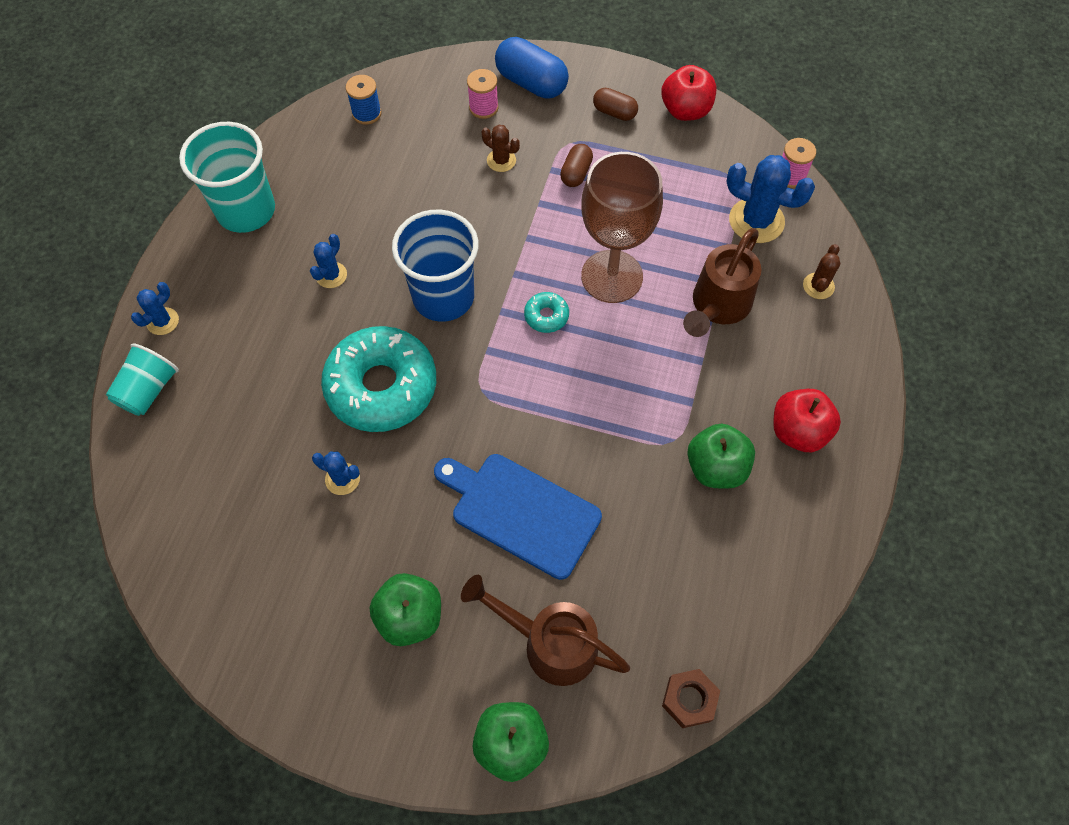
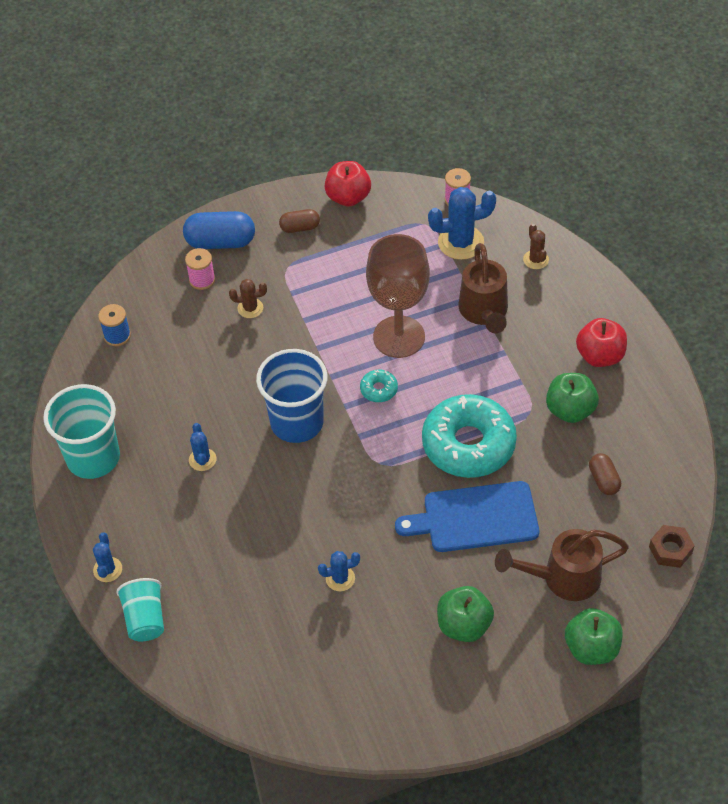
camera: 35 degrees left, 10 degrees down
turquoise donut [321,326,436,432] -> turquoise donut moved to [422,394,517,478]
brown capsule [560,144,593,187] -> brown capsule moved to [589,453,621,495]

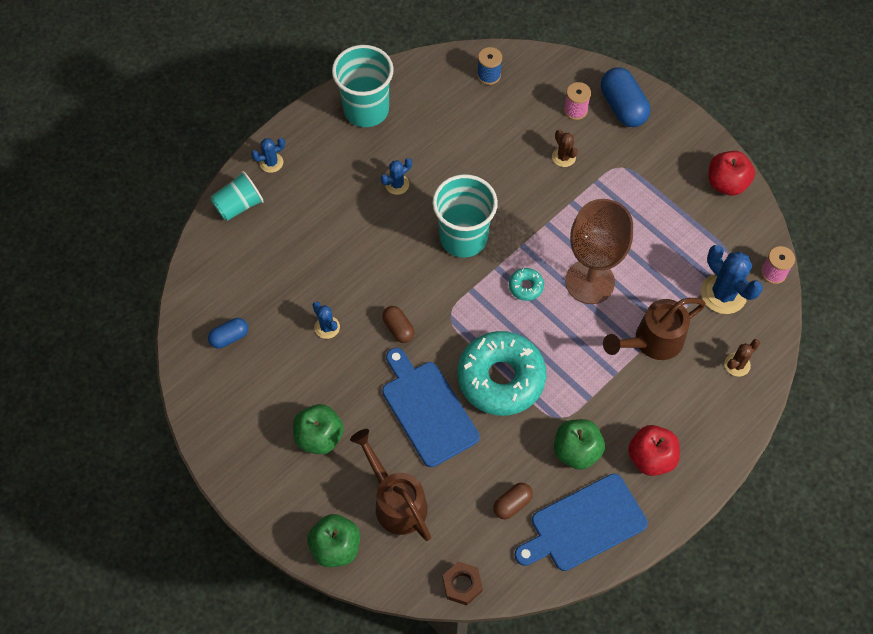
camera: 65 degrees right, 10 degrees up
blue cup [256,349,327,443] -> turquoise cup [433,174,498,258]
brown capsule [279,209,320,233] -> brown capsule moved to [382,306,415,343]
none -> blue capsule [208,318,248,348]
none -> blue cutting board [515,473,648,571]

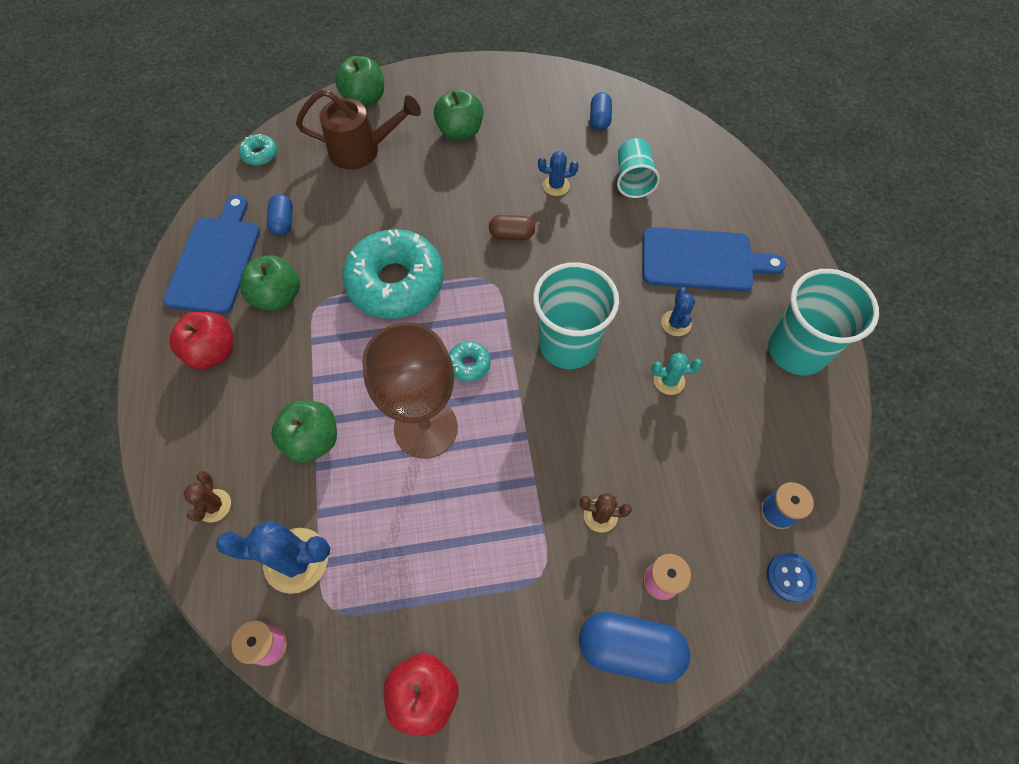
camera: 125 degrees right, 0 degrees up
turquoise cup [211,171,264,221] -> turquoise cup moved to [617,138,660,198]
blue cactus [251,138,285,173] -> none
blue cutting board [382,348,480,467] -> blue cutting board moved to [643,227,786,292]
brown nut [443,561,483,606] -> turquoise donut [239,134,277,166]
brown capsule [493,483,533,520] -> blue capsule [267,194,293,236]
brown watering can [603,298,706,360] -> green apple [271,400,337,463]
none -> turquoise cactus [651,352,703,395]
none -> blue button [767,553,817,602]

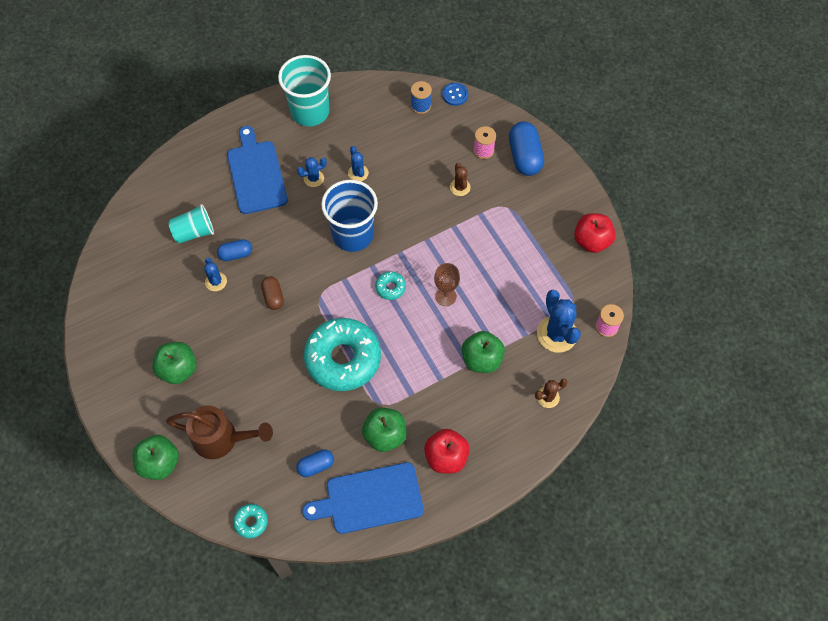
camera: 110 degrees left, 0 degrees up
brown watering can [296,89,421,170] -> brown watering can turned 120 degrees clockwise [166,405,273,459]
brown goblet [362,322,458,459] -> brown goblet [434,263,460,306], size x0.49
turquoise cup [533,262,619,369] -> blue cup [321,180,378,252]
blue capsule [590,92,612,130] -> blue capsule moved to [217,239,252,261]
turquoise cactus [651,352,703,395] -> blue cactus [348,146,369,181]

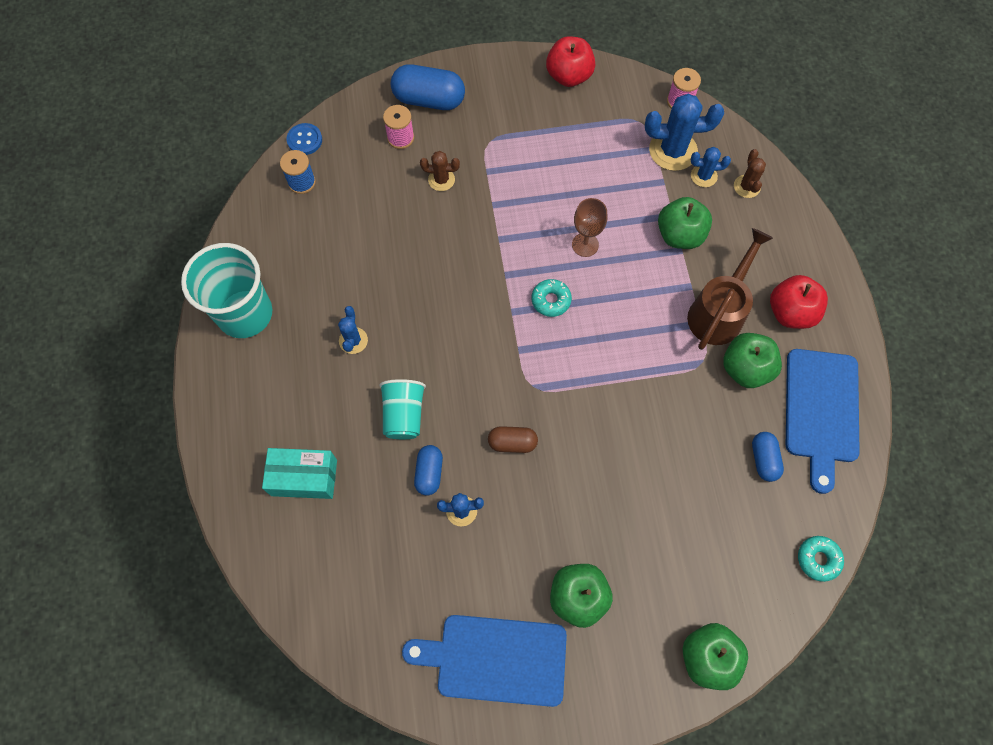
camera: 70 degrees left, 5 degrees up
brown watering can [166,405,273,459] -> brown watering can moved to [687,228,773,350]
turquoise cup [168,204,214,244] -> turquoise cup moved to [379,379,426,439]
blue cutting board [227,126,288,214] -> blue cutting board moved to [402,615,567,707]
turquoise donut [304,318,381,391] -> none
blue cup [321,180,378,252] -> none
blue cactus [348,146,369,181] -> blue cactus moved to [691,147,731,187]
none -> turquoise box [262,448,337,499]

